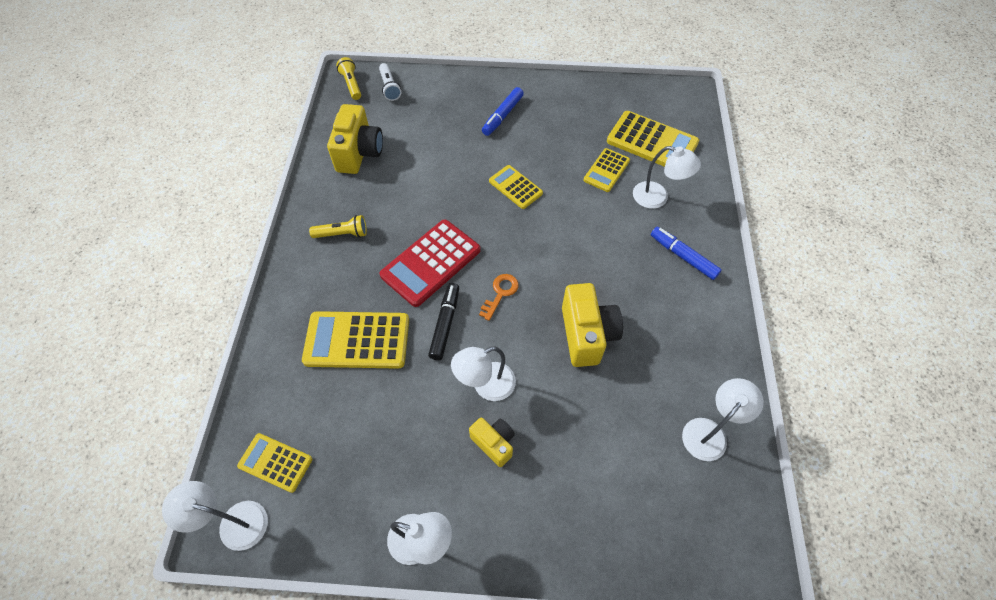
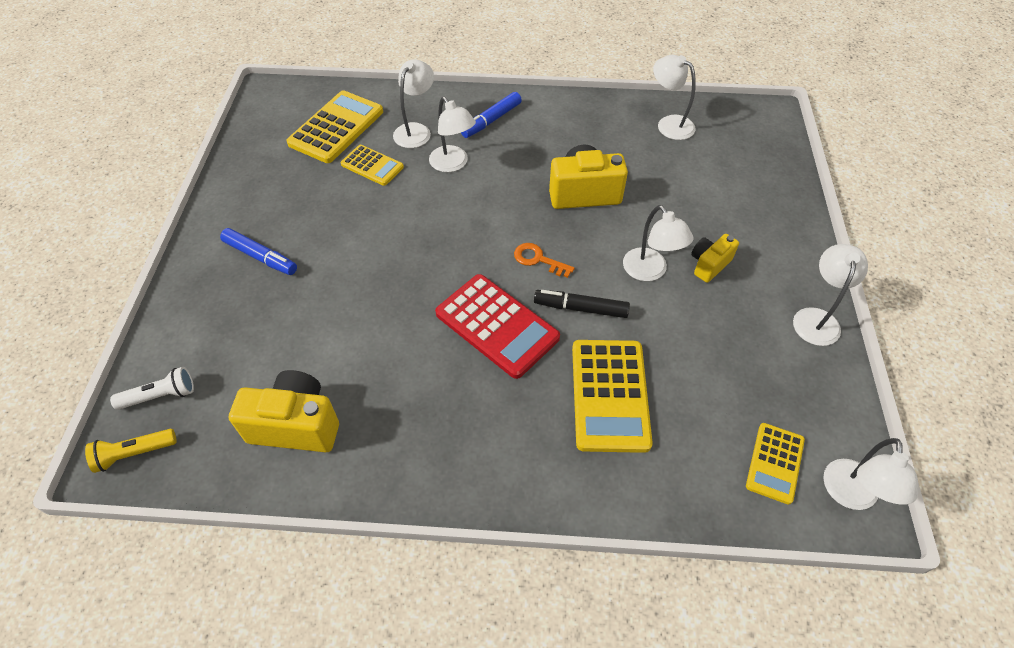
camera: 90 degrees left, 5 degrees down
yellow flashlight [309,215,367,238] -> none
yellow calculator [489,165,543,209] -> none
none -> white lamp [429,97,476,172]

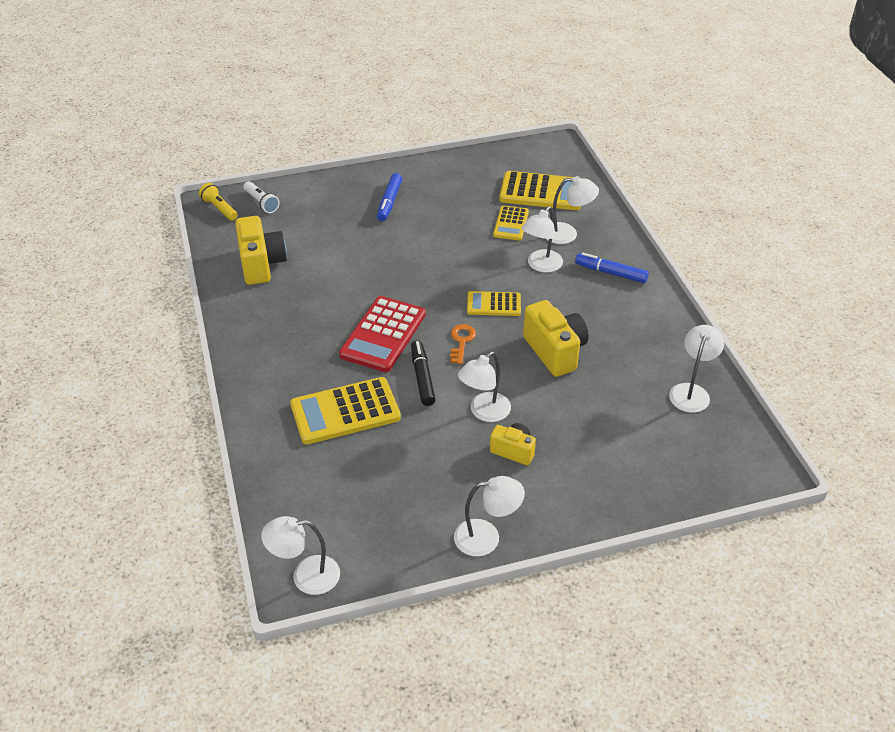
camera: 70 degrees right, 10 degrees down
yellow calculator [746,423,805,505] -> yellow calculator moved to [467,291,521,316]

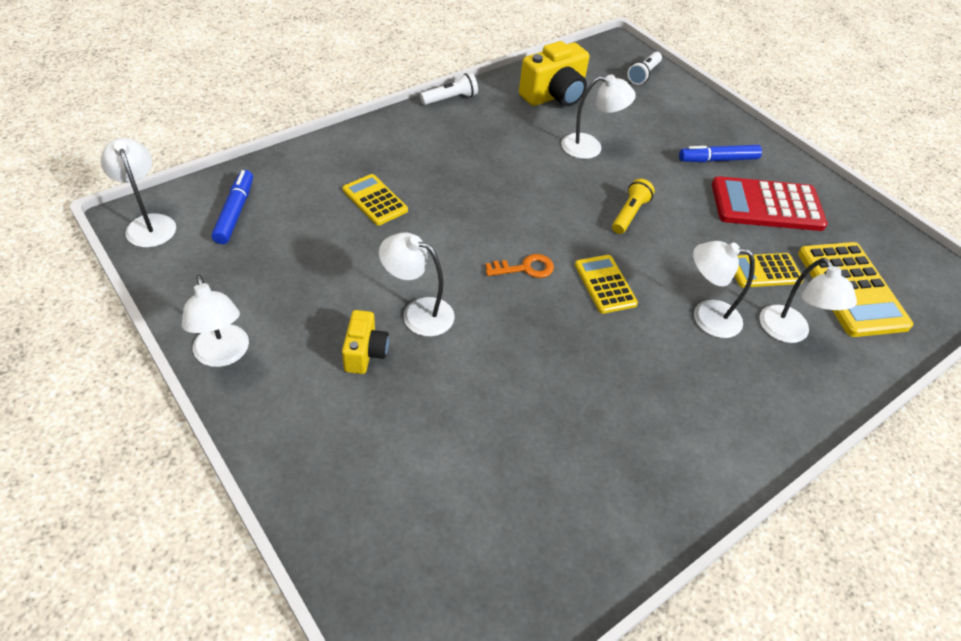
camera: 65 degrees right, 5 degrees up
yellow flashlight [199,183,238,221] -> yellow flashlight moved to [612,179,655,234]
yellow calculator [290,377,401,444] -> yellow calculator [343,174,408,226], size x0.59
red calculator [339,296,426,372] -> red calculator moved to [712,176,828,231]
black marker [411,340,436,406] -> none
yellow camera [523,300,589,377] -> none
blue marker [575,252,649,283] -> blue marker moved to [211,170,253,244]
white lamp [669,325,724,413] -> white lamp moved to [561,75,636,159]
none -> white flashlight [420,73,478,105]

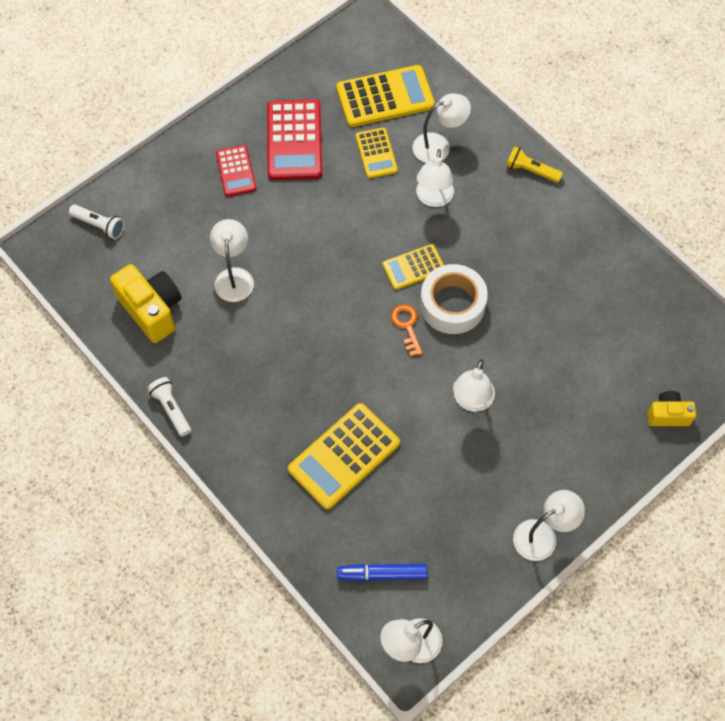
camera: 90 degrees left, 15 degrees up
yellow camera [342,310,389,374] -> yellow camera moved to [648,391,696,426]
yellow calculator [343,174,408,226] -> yellow calculator [288,403,400,509], size x1.70
yellow flashlight [612,179,655,234] -> yellow flashlight moved to [506,146,563,183]
blue marker [679,145,762,162] -> red calculator [216,145,256,197]
none -> white tape [420,264,488,334]

